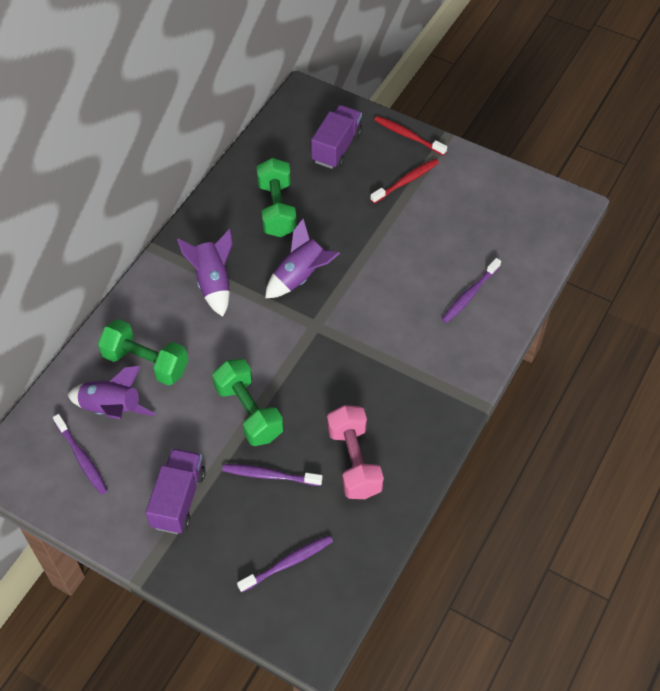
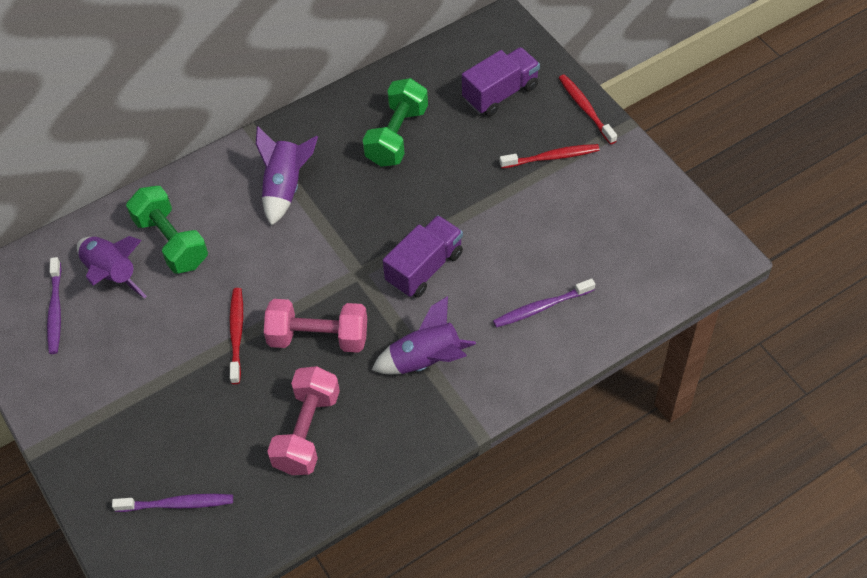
camera: 30 degrees right, 0 degrees up
purple truck [146,448,206,534] -> purple truck moved to [383,215,463,298]
green dumbbell [212,359,284,446] -> red toothbrush [230,288,243,384]
purple toothbrush [222,464,323,486] -> none
purple rocket [265,219,340,298] -> purple rocket moved to [372,296,476,374]
none -> pink dumbbell [264,299,367,353]

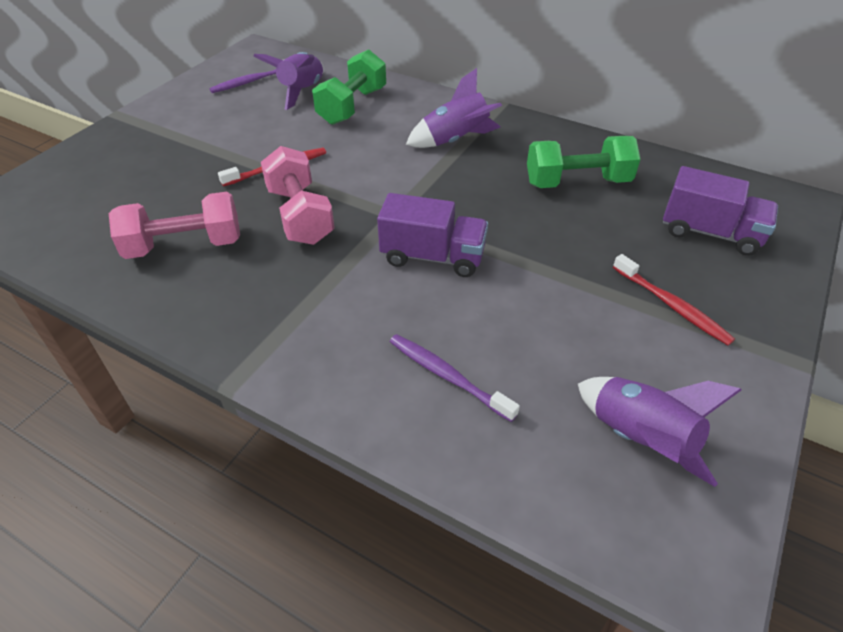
camera: 60 degrees right, 10 degrees down
purple toothbrush [112,494,233,512] -> none
purple rocket [372,296,476,374] -> purple rocket moved to [578,377,742,487]
red toothbrush [559,74,617,144] -> none

